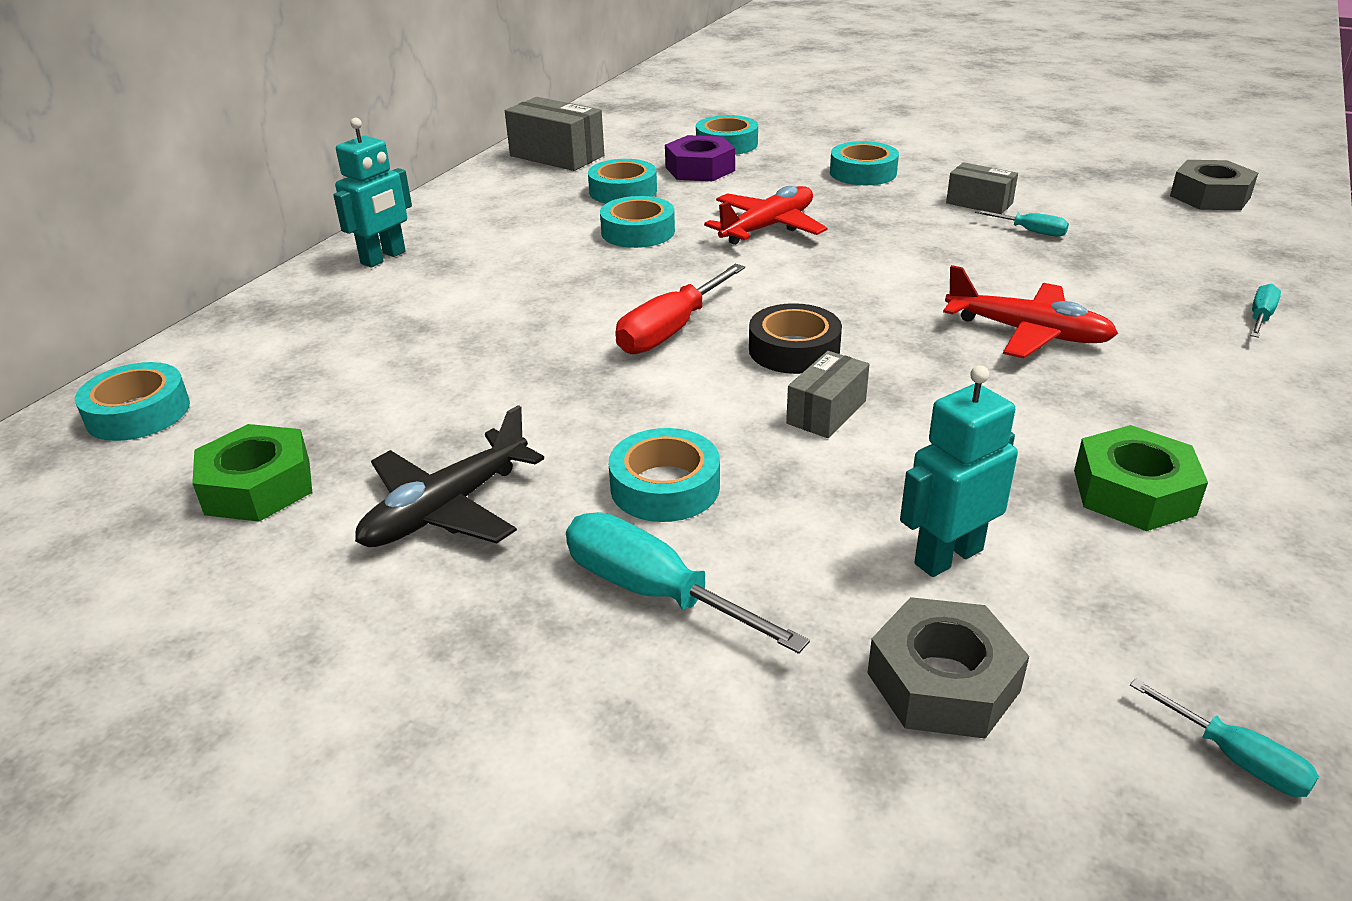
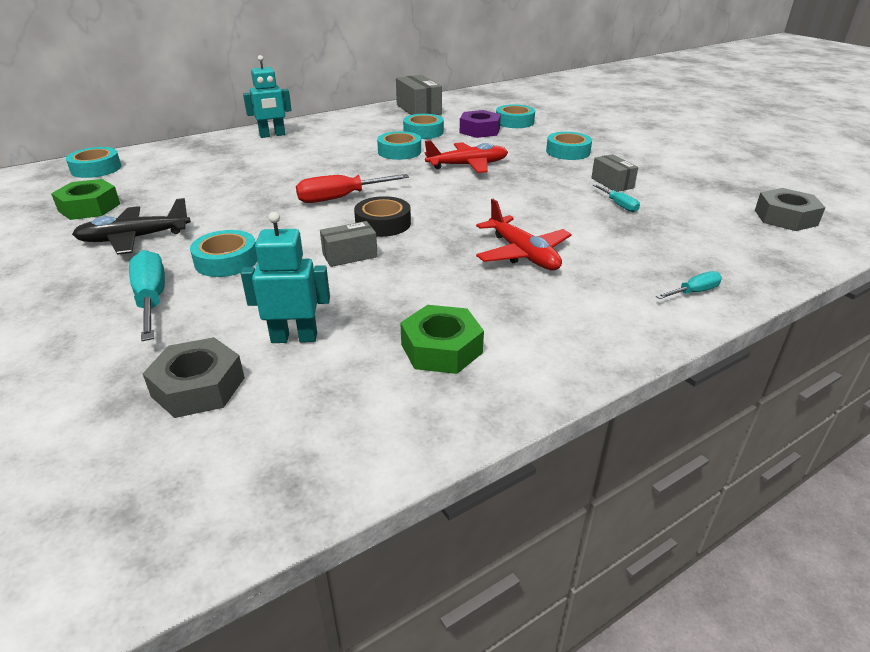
camera: 30 degrees right, 0 degrees up
turquoise screwdriver [1130,679,1319,797] -> none

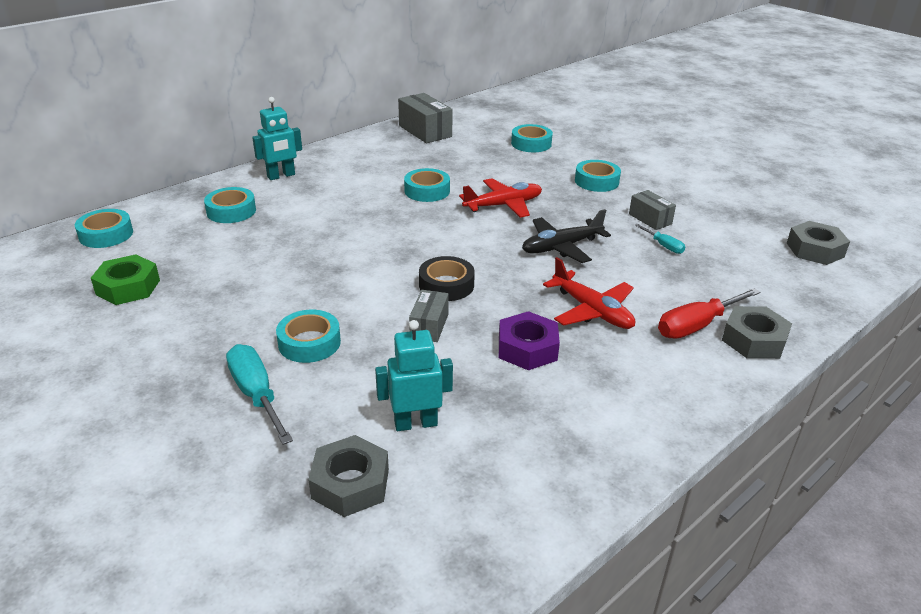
camera: 10 degrees left, 0 degrees up
black plane [72,198,191,255] -> black plane moved to [522,209,611,263]
red screwdriver [296,174,409,203] -> red screwdriver moved to [658,288,760,339]
grey box [320,221,378,267] -> grey box turned 45 degrees counterclockwise [409,290,449,342]
green nut [400,305,484,374] -> none
turquoise tape [403,114,444,139] -> turquoise tape moved to [204,187,256,223]
purple nut [460,110,501,138] -> purple nut moved to [499,311,560,370]
turquoise screwdriver [656,271,722,299] -> grey nut [722,306,792,359]

